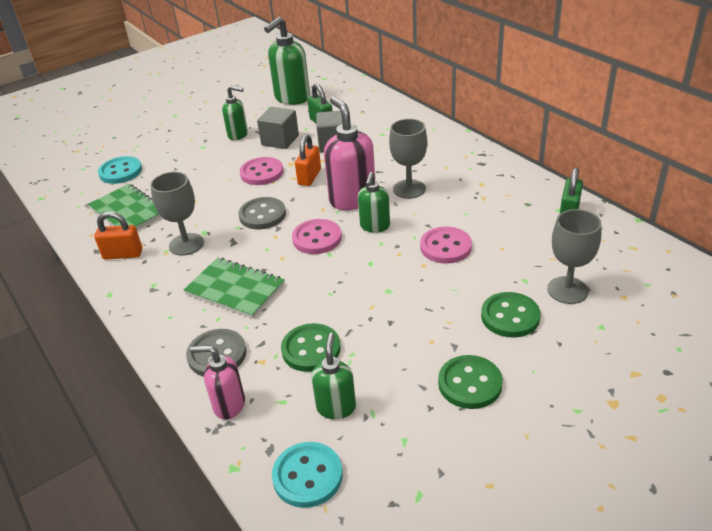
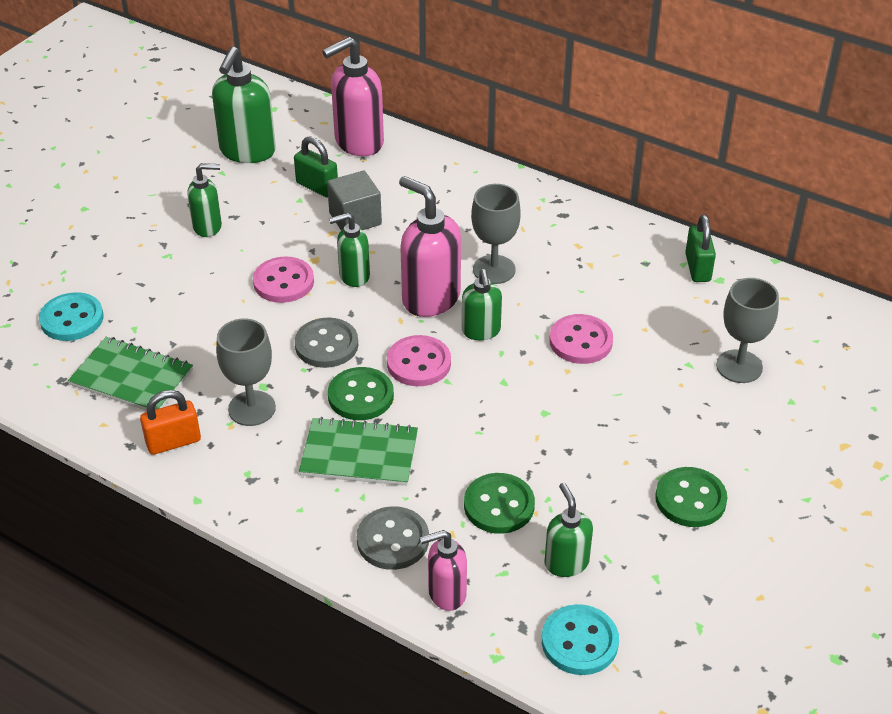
camera: 25 degrees left, 5 degrees up
grey cube [257,107,299,149] -> none
orange padlock [295,134,321,186] -> green soap dispenser [329,213,370,287]
green button [481,292,541,338] -> green button moved to [328,367,394,420]
none -> pink soap dispenser [322,37,384,156]

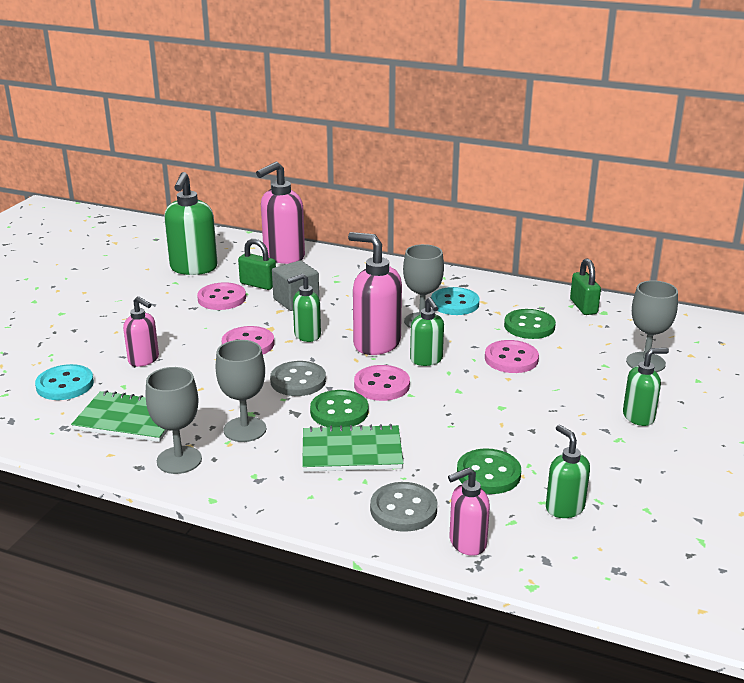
camera: 10 degrees left, 15 degrees down
orange padlock [140,390,201,455] -> grey goblet [146,367,202,474]
green soap dispenser [187,163,222,237] -> green soap dispenser moved to [623,348,669,426]
turquoise button [542,604,619,675] -> turquoise button moved to [431,287,479,315]
green button [655,467,727,527] -> green button moved to [504,309,556,339]
none -> pink soap dispenser [123,296,159,367]
none -> pink button [197,282,246,310]

